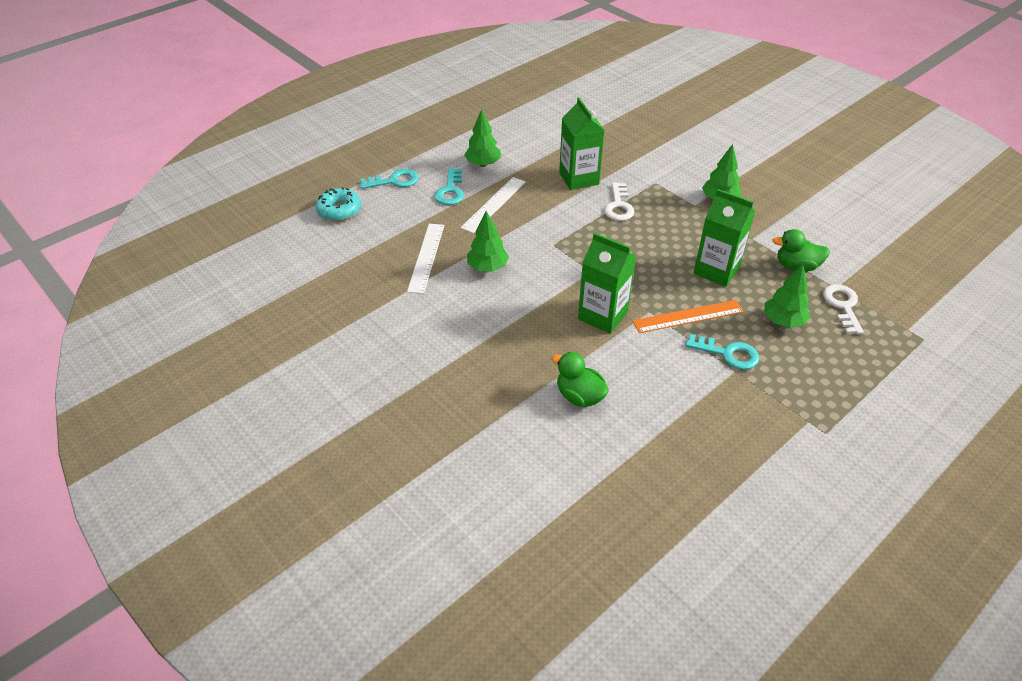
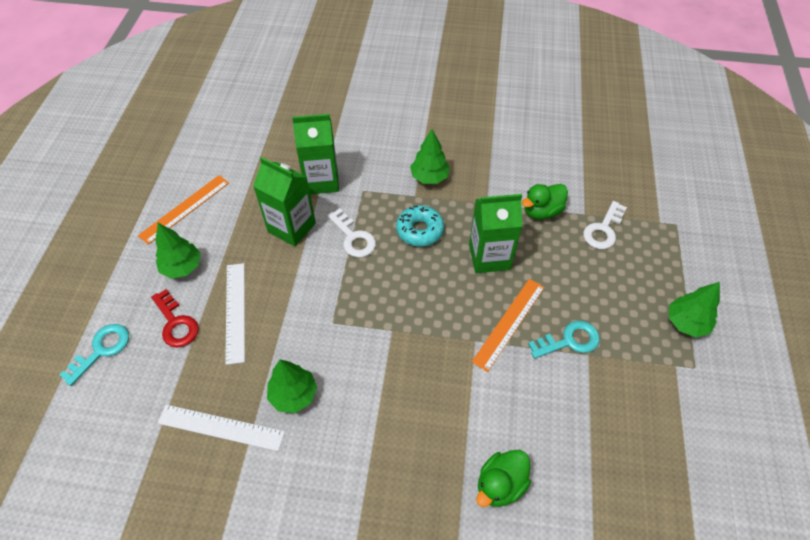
camera: 40 degrees left, 10 degrees up
turquoise donut [315,187,361,221] -> turquoise donut moved to [396,205,444,247]
white ruler [407,224,444,294] -> white ruler turned 45 degrees counterclockwise [158,405,285,451]
turquoise key [435,168,464,205] -> red key [151,289,199,348]
green duck [552,352,609,407] -> green duck turned 45 degrees counterclockwise [476,450,531,507]
green carton [578,233,636,334] -> green carton moved to [292,114,339,194]
green tree [764,265,810,328] -> green tree moved to [669,282,720,337]
white key [823,284,864,334] -> white key turned 105 degrees counterclockwise [583,201,627,249]
none -> orange ruler [138,175,229,245]

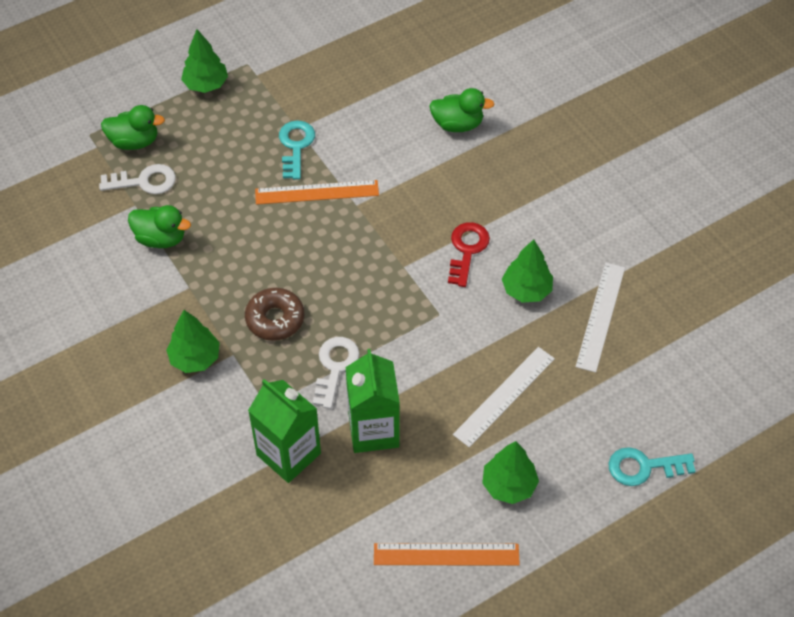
camera: 130 degrees left, 0 degrees up
red key [151,289,199,348] -> red key moved to [448,222,490,287]
white ruler [158,405,285,451] -> white ruler turned 45 degrees clockwise [575,263,625,373]
turquoise donut [396,205,444,247] -> brown donut [245,288,304,341]
green carton [469,194,522,273] -> none
turquoise key [528,321,600,359] -> turquoise key turned 60 degrees clockwise [279,120,315,180]
none -> green duck [101,105,165,150]

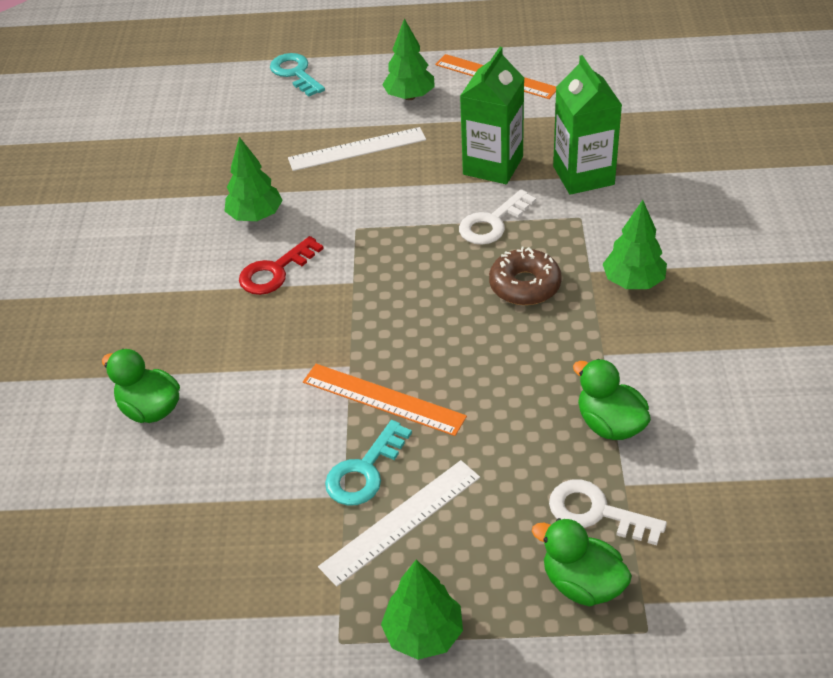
camera: 145 degrees left, 10 degrees down
white ruler [575,263,625,373] -> white ruler moved to [318,460,480,587]
turquoise key [609,447,696,486] -> turquoise key turned 150 degrees counterclockwise [270,53,325,97]

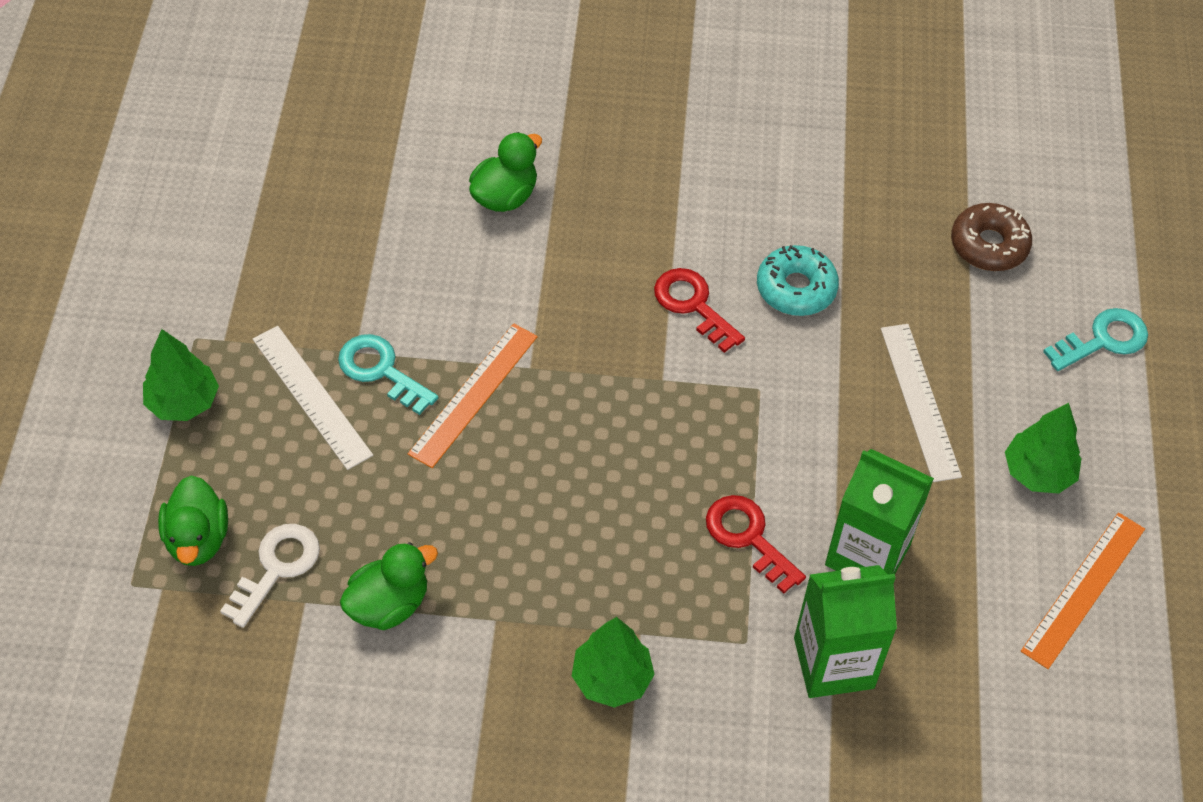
camera: 90 degrees right, 10 degrees up
green tree [224,137,283,221] -> turquoise donut [757,245,839,316]
white key [459,189,536,245] -> red key [706,495,806,594]
brown donut [489,247,562,305] -> brown donut moved to [951,203,1032,271]
green duck [532,518,632,607] -> green duck turned 135 degrees clockwise [158,475,228,566]

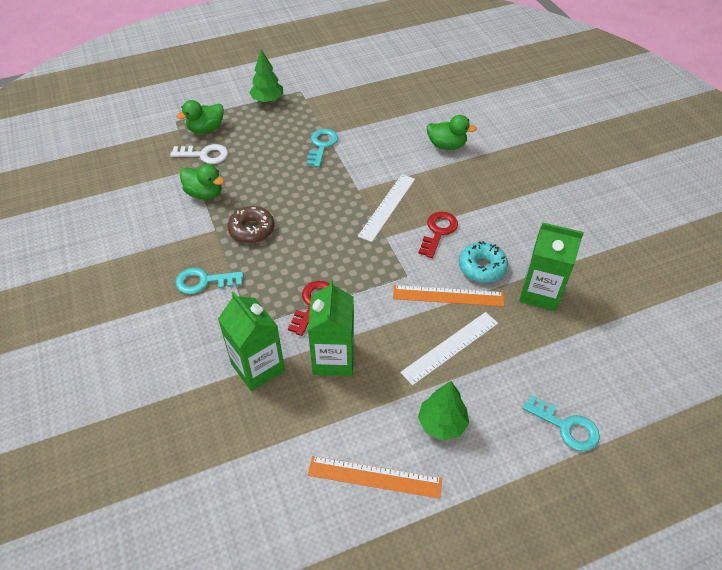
camera: 65 degrees right, 5 degrees down
white ruler [253,326,373,470] -> white ruler moved to [358,174,415,242]
orange ruler [408,323,538,468] -> orange ruler moved to [393,285,504,307]
green tree [572,617,655,708] -> turquoise key [175,268,244,294]
brown donut [951,203,1032,271] -> brown donut moved to [228,206,274,244]
none -> green carton [519,222,584,311]

